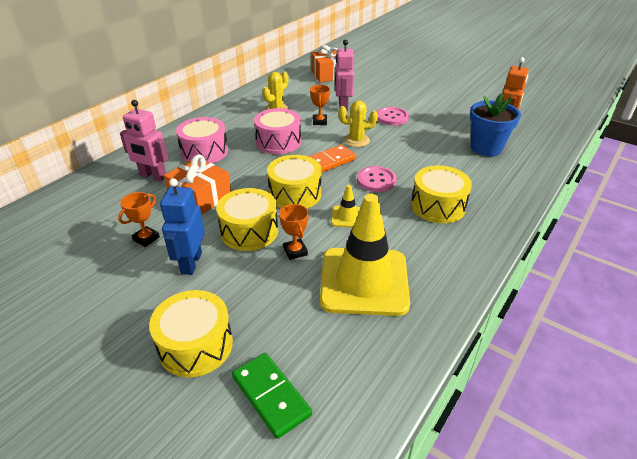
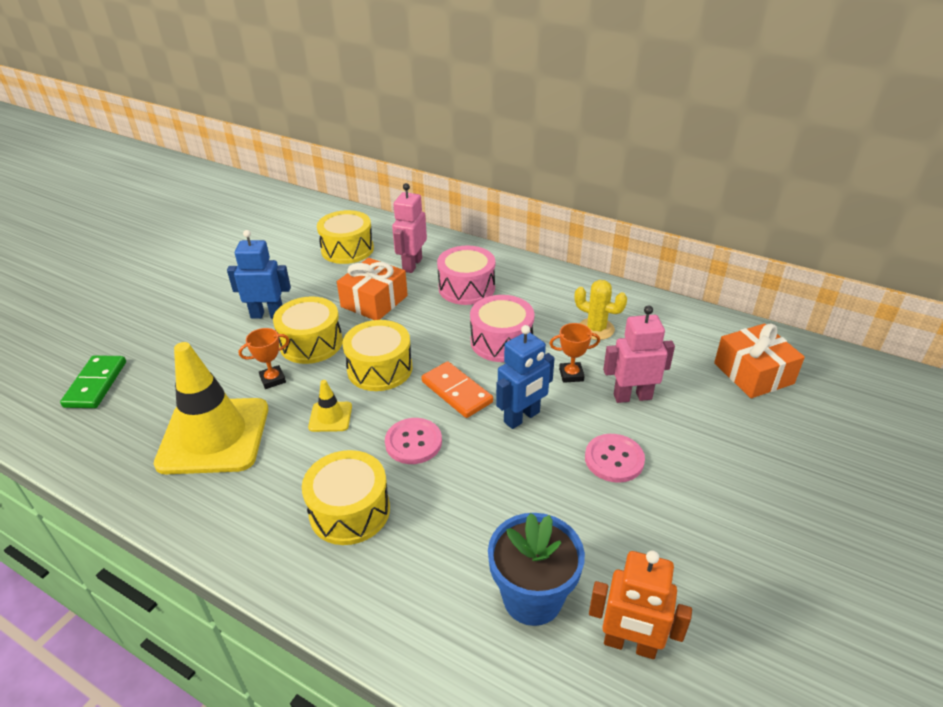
camera: 85 degrees right, 0 degrees up
orange trophy [118,192,160,247] -> none
yellow drum [149,290,233,377] -> yellow drum moved to [317,210,374,264]
green domino [232,353,312,439] -> green domino turned 45 degrees counterclockwise [60,355,126,408]
yellow cactus [338,100,378,147] -> blue robot [496,325,555,429]

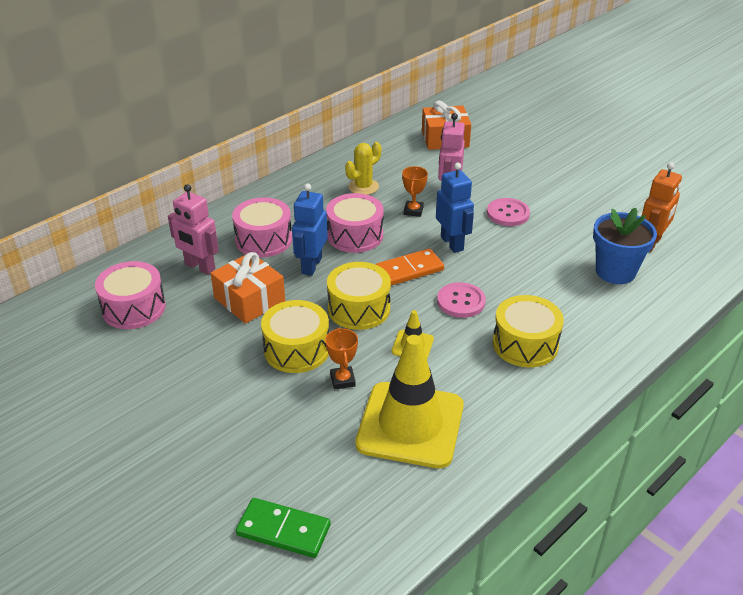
camera: 75 degrees left, 0 degrees up
blue robot [227,230,291,319] -> blue robot moved to [292,183,328,276]
yellow drum [317,210,374,264] -> pink drum [95,261,166,329]

